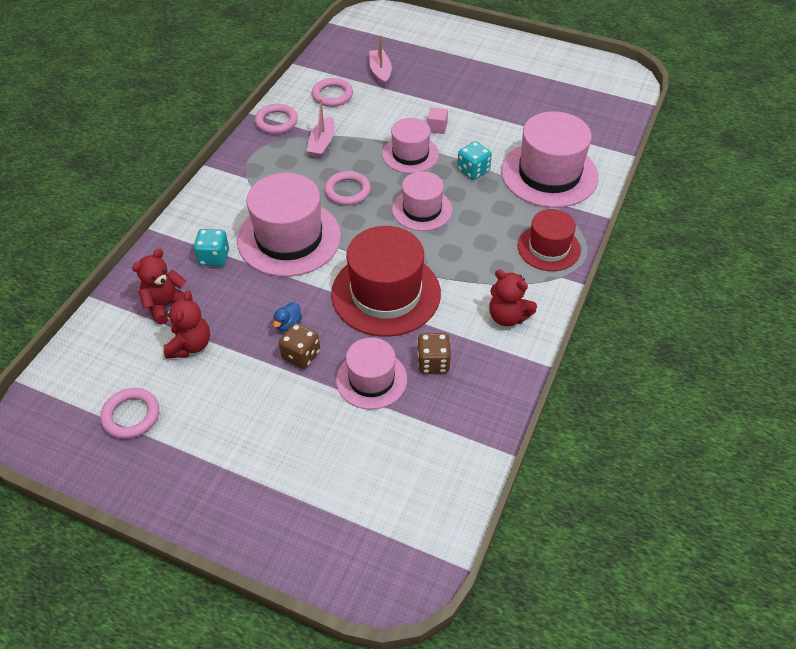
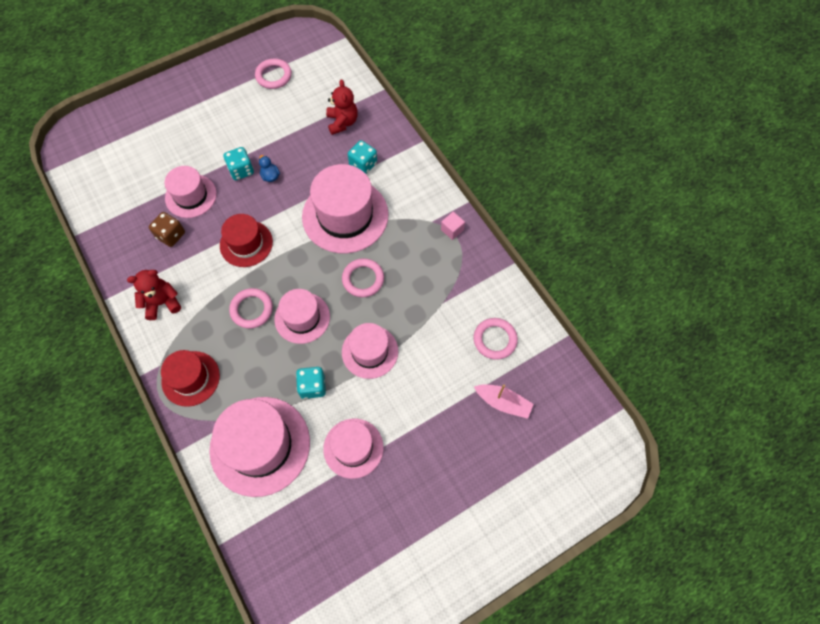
camera: 125 degrees right, 15 degrees up
red teddy bear [164,290,210,359] -> none
pink ring [255,104,298,134] -> pink ring moved to [229,288,273,329]
brown dice [279,323,320,369] -> turquoise dice [223,147,254,180]
pink boat [307,99,335,158] -> none
red hat [331,226,441,337] -> red hat [220,214,273,267], size x0.60
pink cube [427,107,448,134] -> pink cube moved to [441,212,465,240]
none -> pink hat [323,418,383,479]

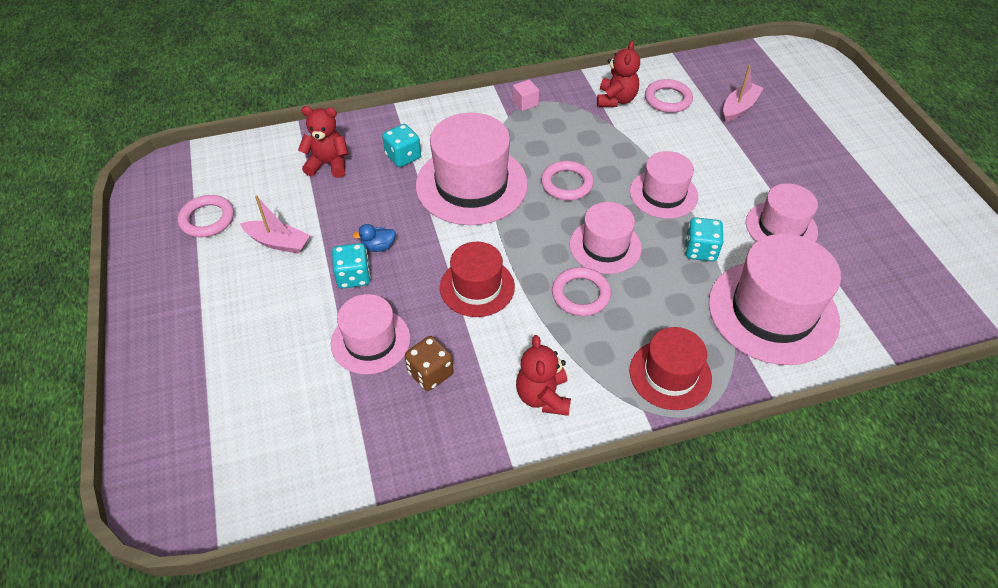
camera: 75 degrees left, 15 degrees down
none -> pink boat [240,195,310,254]
none -> red teddy bear [597,41,640,107]

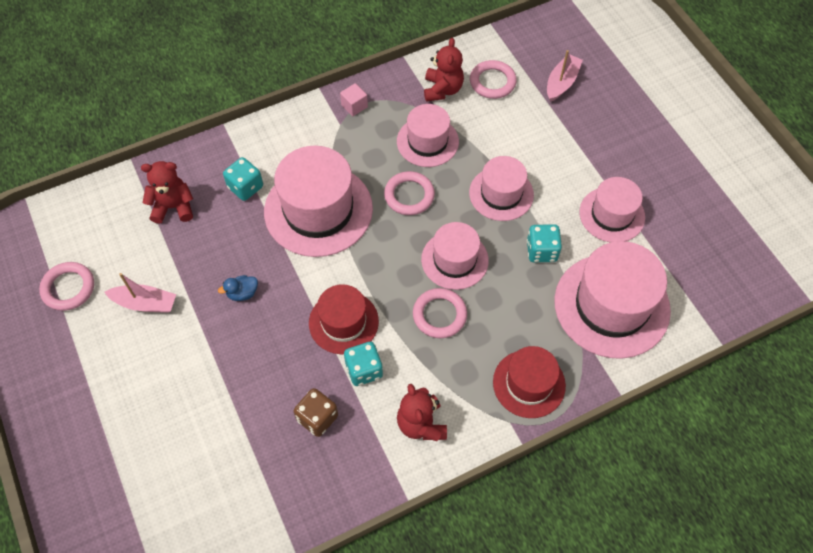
camera: 10 degrees left, 10 degrees up
pink hat [331,294,410,374] -> pink hat moved to [397,104,459,167]
turquoise dice [332,243,371,288] -> turquoise dice moved to [344,342,383,386]

